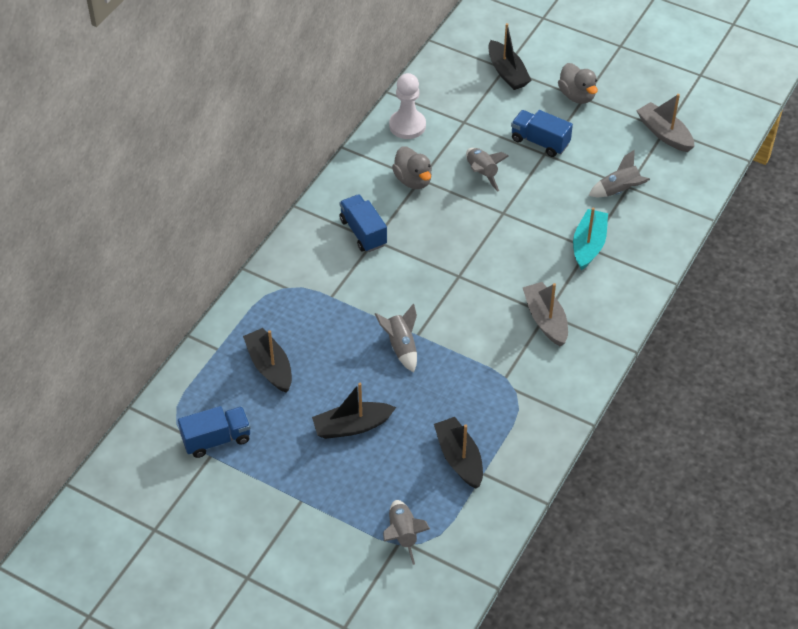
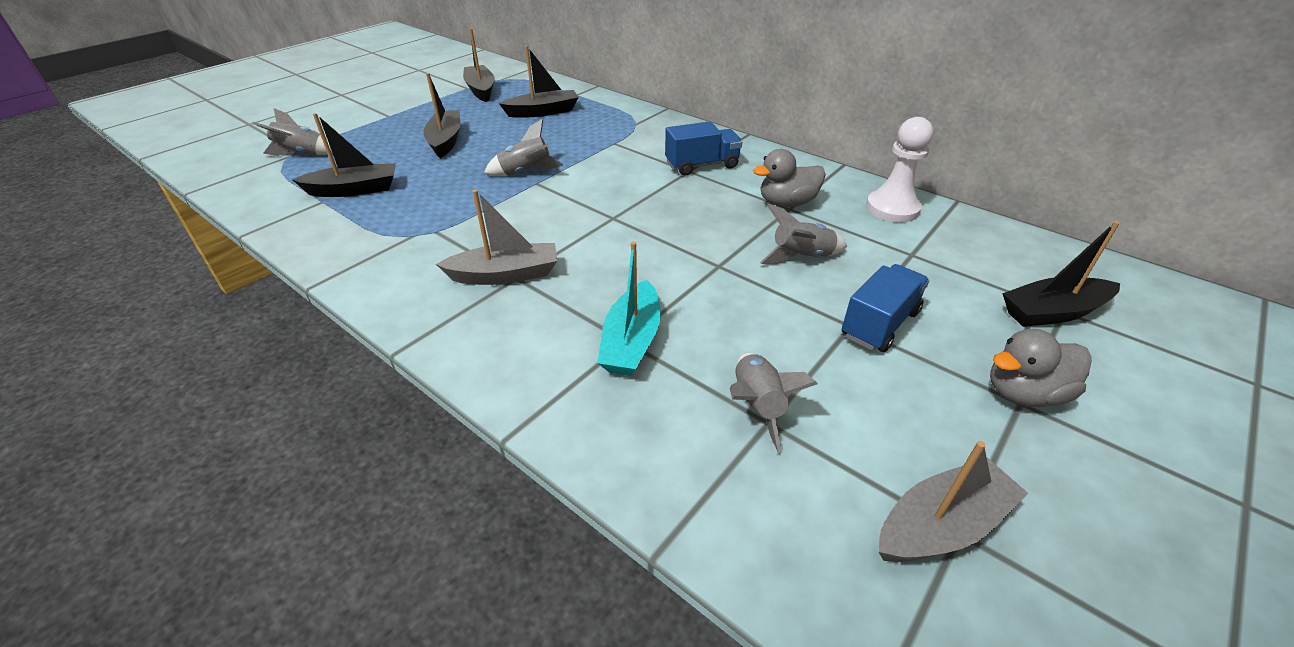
camera: 100 degrees right, 10 degrees down
blue truck [178,406,251,458] -> black boat [463,28,495,102]
turquoise boat [573,207,608,270] -> turquoise boat turned 75 degrees clockwise [597,242,661,376]

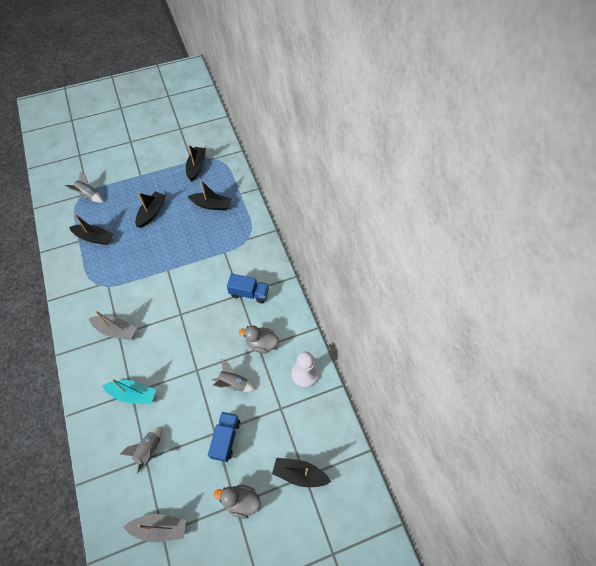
camera: 30 degrees right, 20 degrees up
grey rocket [484,119,563,176] -> none
turquoise boat [597,242,661,376] -> turquoise boat turned 120 degrees counterclockwise [103,379,156,404]
blue truck [842,264,929,352] -> blue truck turned 60 degrees counterclockwise [208,412,240,462]

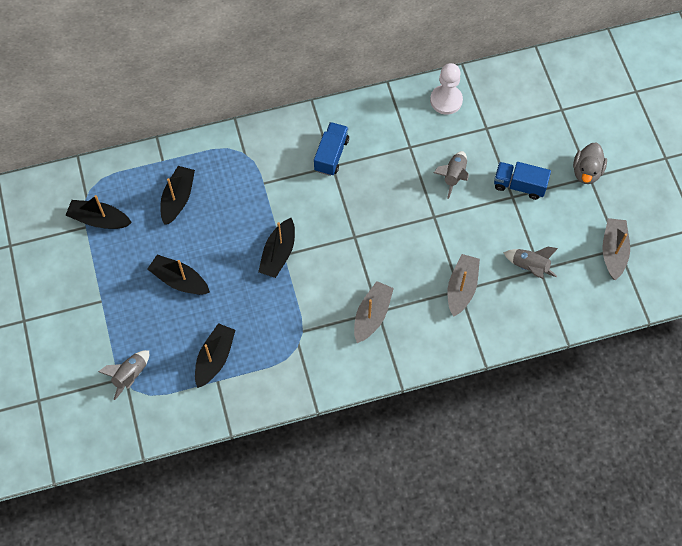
camera: 85 degrees left, 5 degrees up
turquoise boat [103,379,156,404] -> grey boat [448,254,480,317]
grey duck [239,325,279,353] -> none
black boat [272,458,331,487] -> black boat moved to [258,218,295,278]

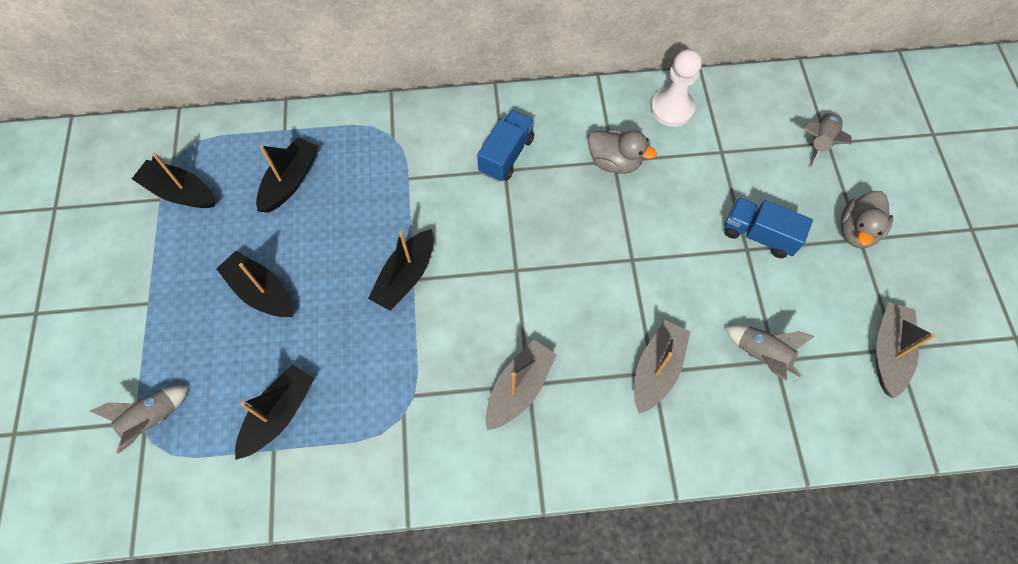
camera: 10 degrees right, 0 degrees up
grey rocket [434,151,469,199] -> grey rocket moved to [802,112,852,169]
none -> grey duck [588,129,656,174]

